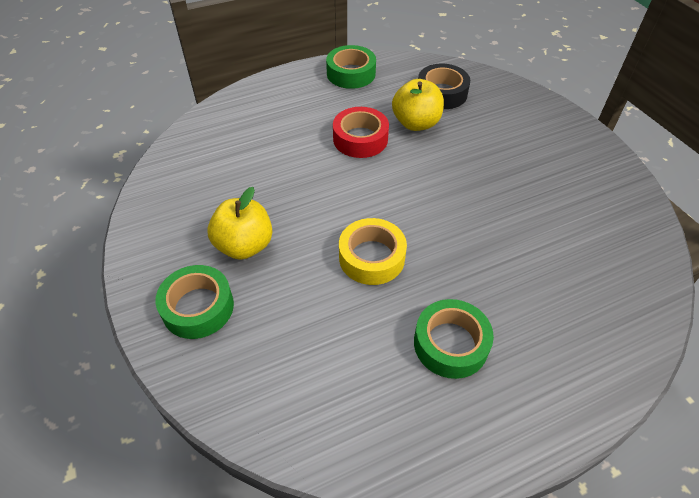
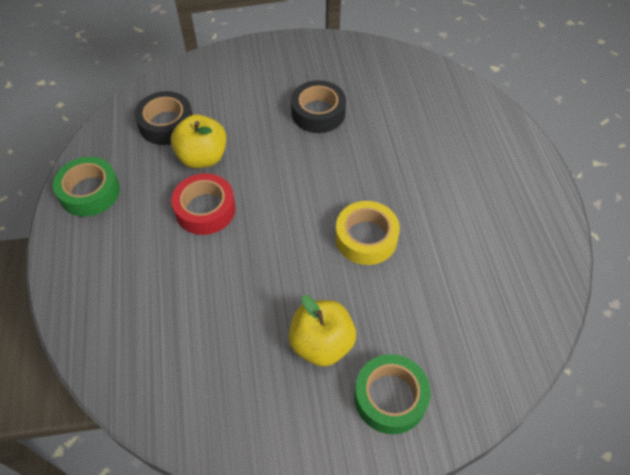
camera: 75 degrees left, 5 degrees up
green tape [414,299,494,379] -> none
none -> black tape [291,80,346,133]

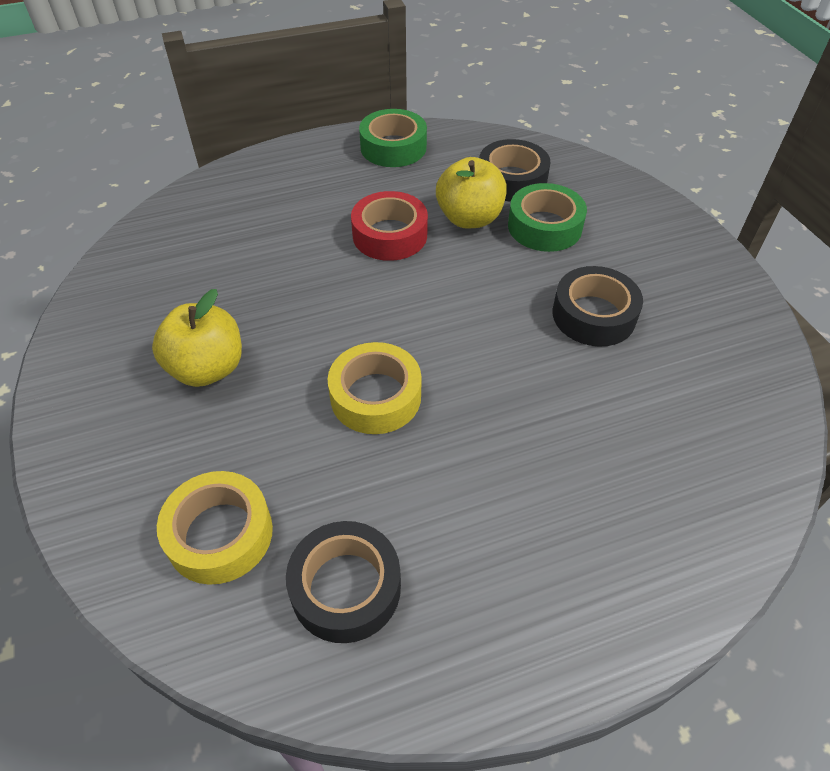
camera: 80 degrees right, 5 degrees down
green tape [354,354,431,434] -> green tape moved to [508,183,587,252]
none -> yellow tape [157,471,273,585]
none -> black tape [286,521,401,643]

